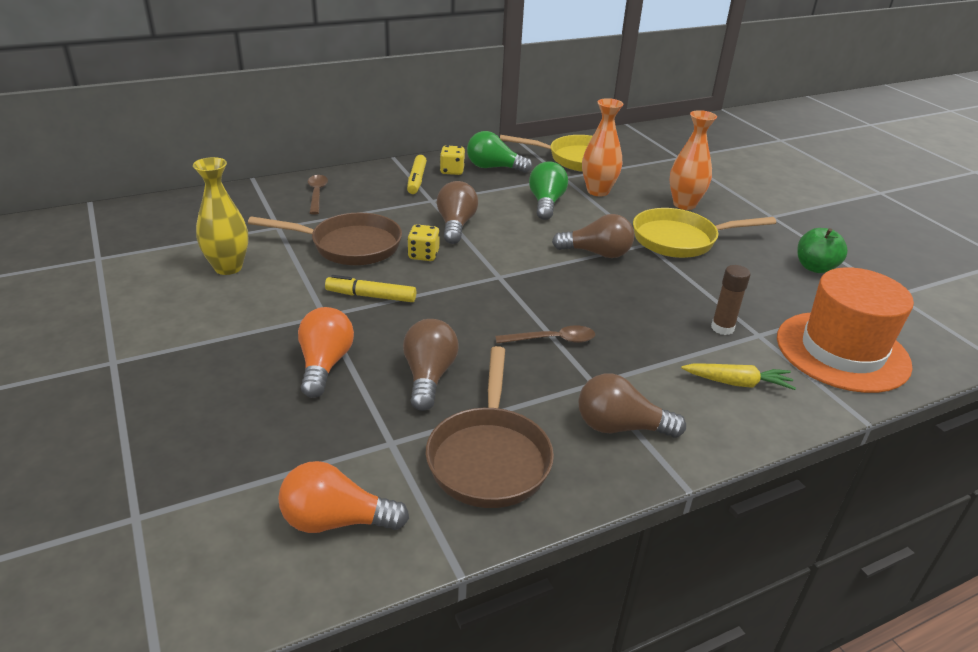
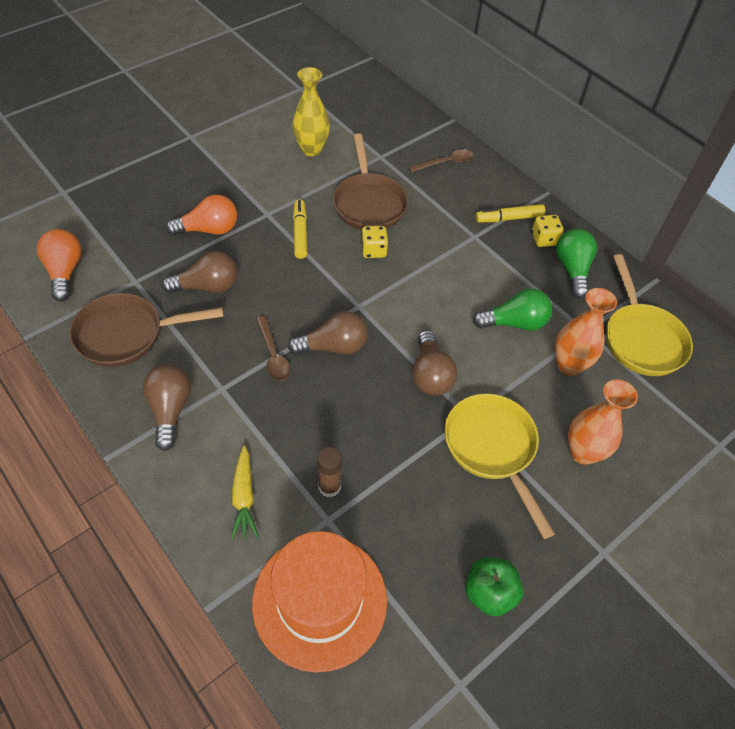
camera: 75 degrees right, 20 degrees up
brown light bulb [437,181,478,244] -> brown light bulb moved to [288,311,368,355]

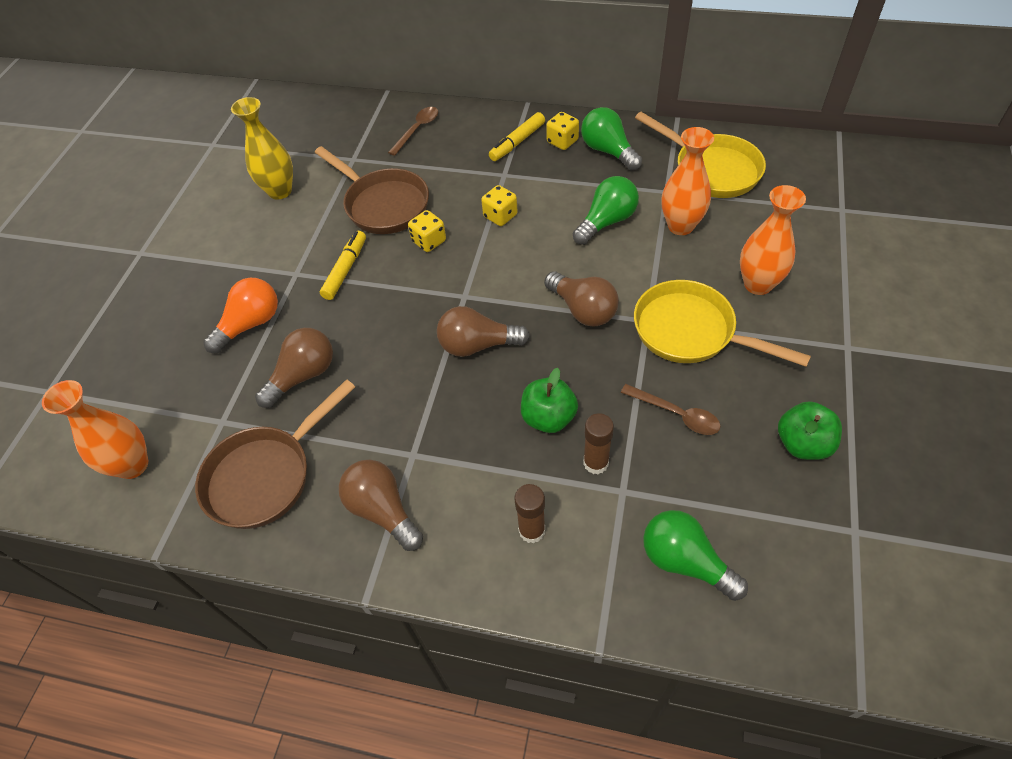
camera: 30 degrees left, 0 degrees up
orange light bulb [37,229,82,302] -> orange vase [42,380,148,479]
yellow carrot [231,445,259,540] -> brown glue stick [515,484,545,543]
orange hat [252,531,387,673] -> green light bulb [643,510,748,601]
brown spoon [256,315,290,381] -> brown spoon moved to [621,384,721,435]
brown light bulb [288,311,368,355] -> brown light bulb turned 135 degrees counterclockwise [437,306,530,357]
yellow marker [293,199,307,259] -> yellow marker turned 60 degrees clockwise [320,231,366,300]
none -> yellow dice [481,185,518,226]
none -> green apple [521,368,578,433]

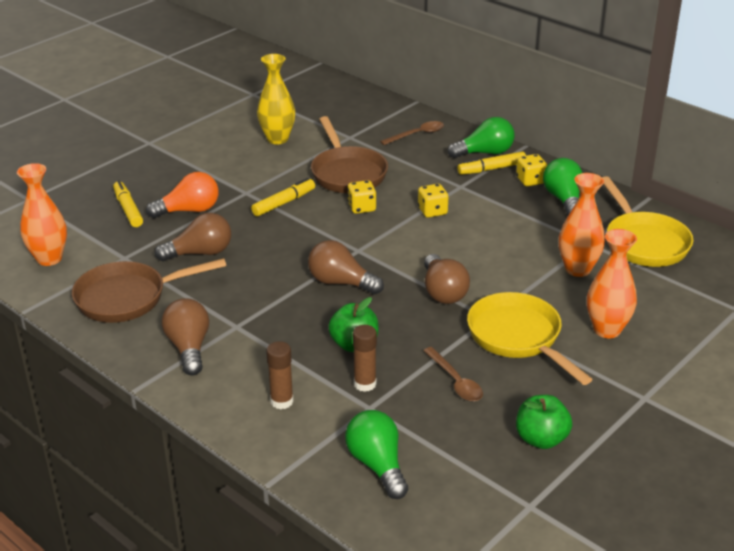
camera: 25 degrees right, 20 degrees down
green light bulb [573,176,639,245] -> green light bulb moved to [448,117,514,158]
none -> yellow marker [113,180,143,227]

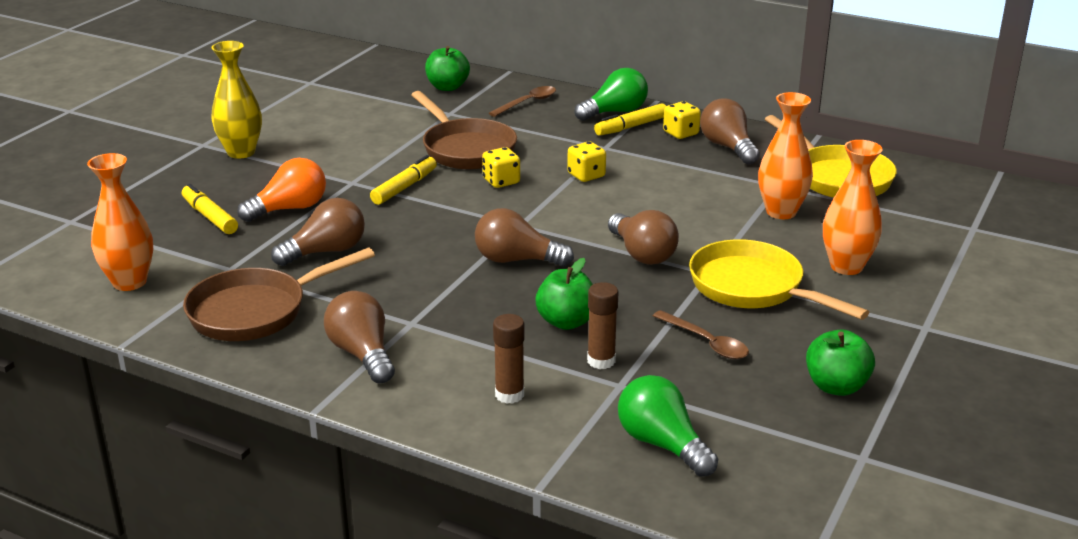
camera: 15 degrees left, 5 degrees down
yellow vase [257,54,295,144] -> yellow vase moved to [211,41,262,159]
green light bulb [543,158,582,216] -> brown light bulb [700,98,760,164]
none -> green apple [425,46,470,91]

